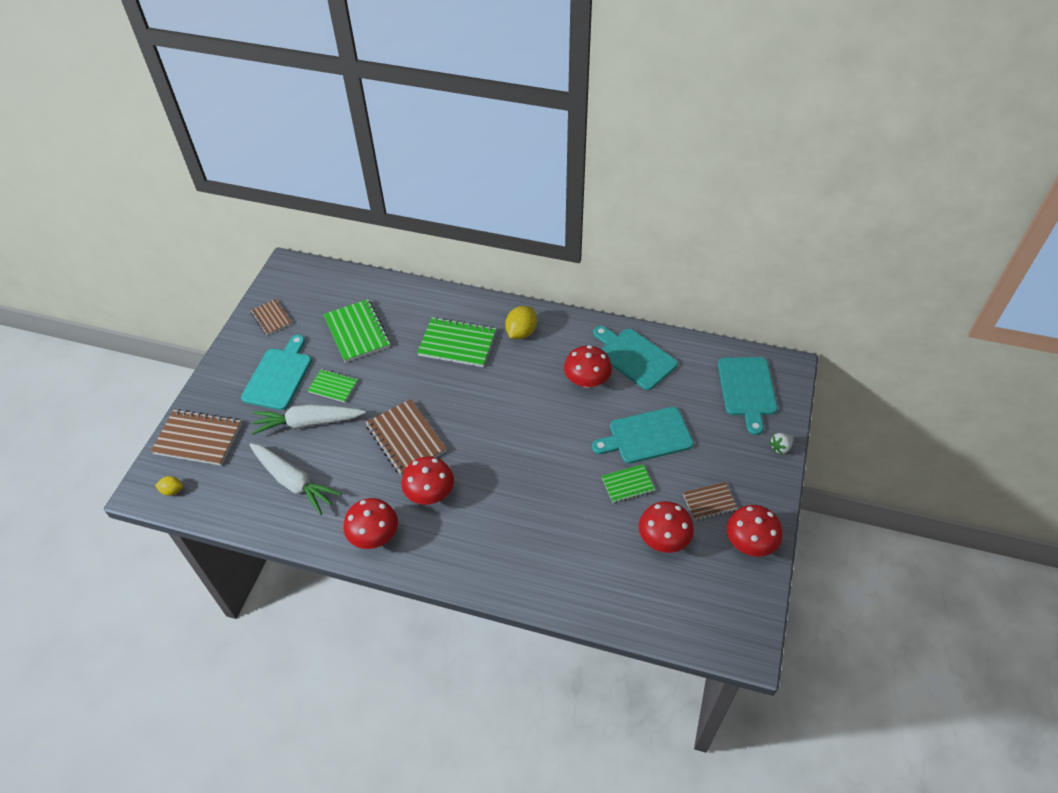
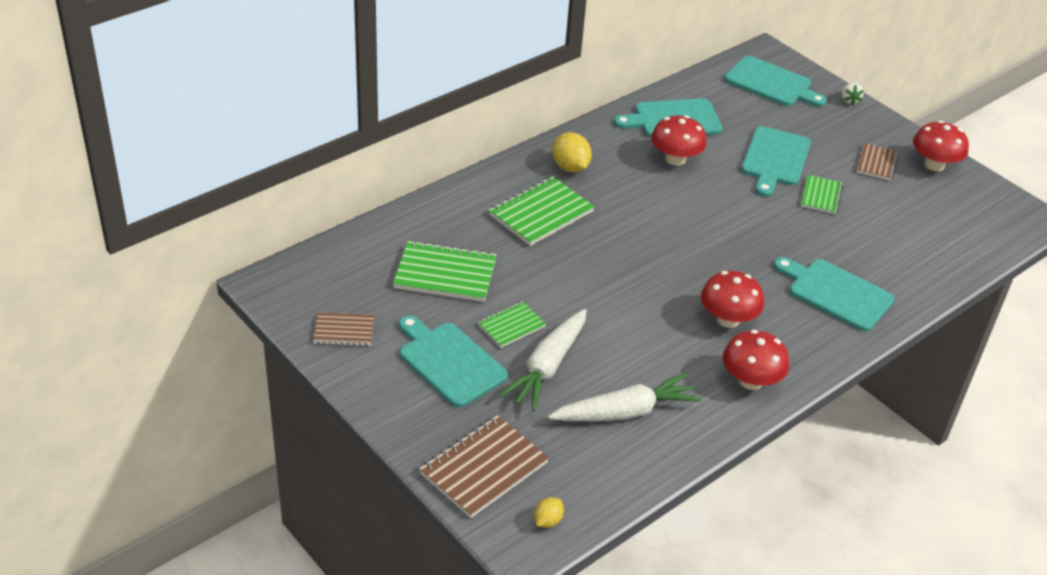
camera: 60 degrees left, 10 degrees down
brown notebook [365,399,447,476] -> none
red mushroom [639,501,694,553] -> none
none -> turquoise cutting board [774,257,895,331]

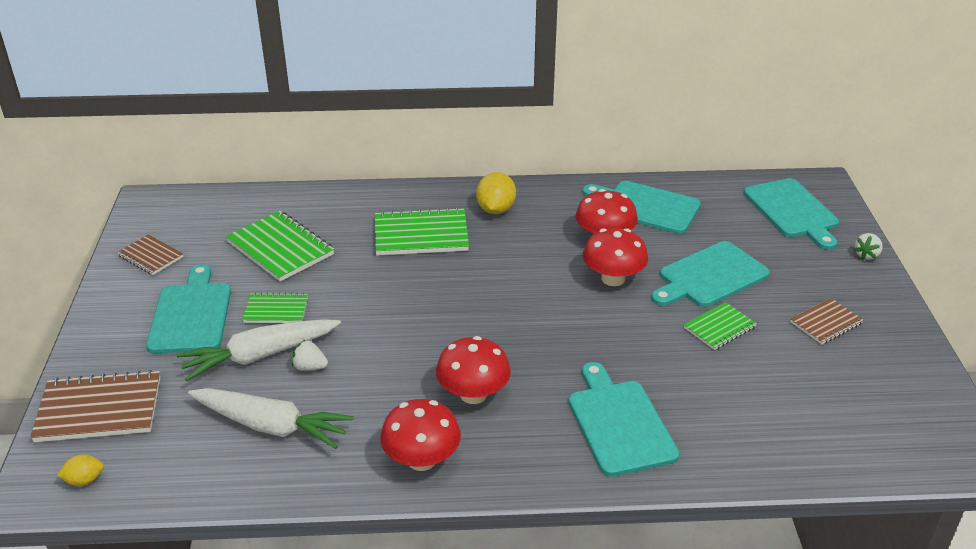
camera: 40 degrees right, 5 degrees down
red mushroom [913,121,969,171] -> red mushroom moved to [583,228,648,286]
none -> white strawberry [292,340,328,371]

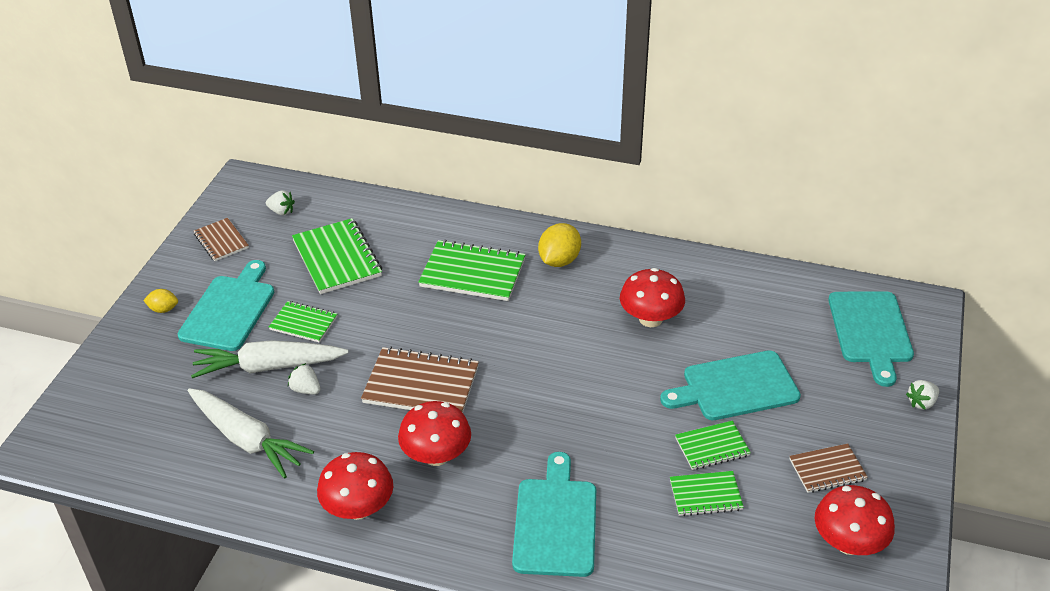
camera: 20 degrees right, 5 degrees up
brown notebook [30,370,160,442] -> brown notebook moved to [361,346,479,413]
yellow lemon [57,454,104,486] -> yellow lemon moved to [143,289,178,313]
turquoise cutting board [582,181,701,234] -> none
red mushroom [583,228,648,286] -> red mushroom moved to [815,485,895,555]
none -> white strawberry [266,190,295,215]
none -> green notebook [670,471,744,516]

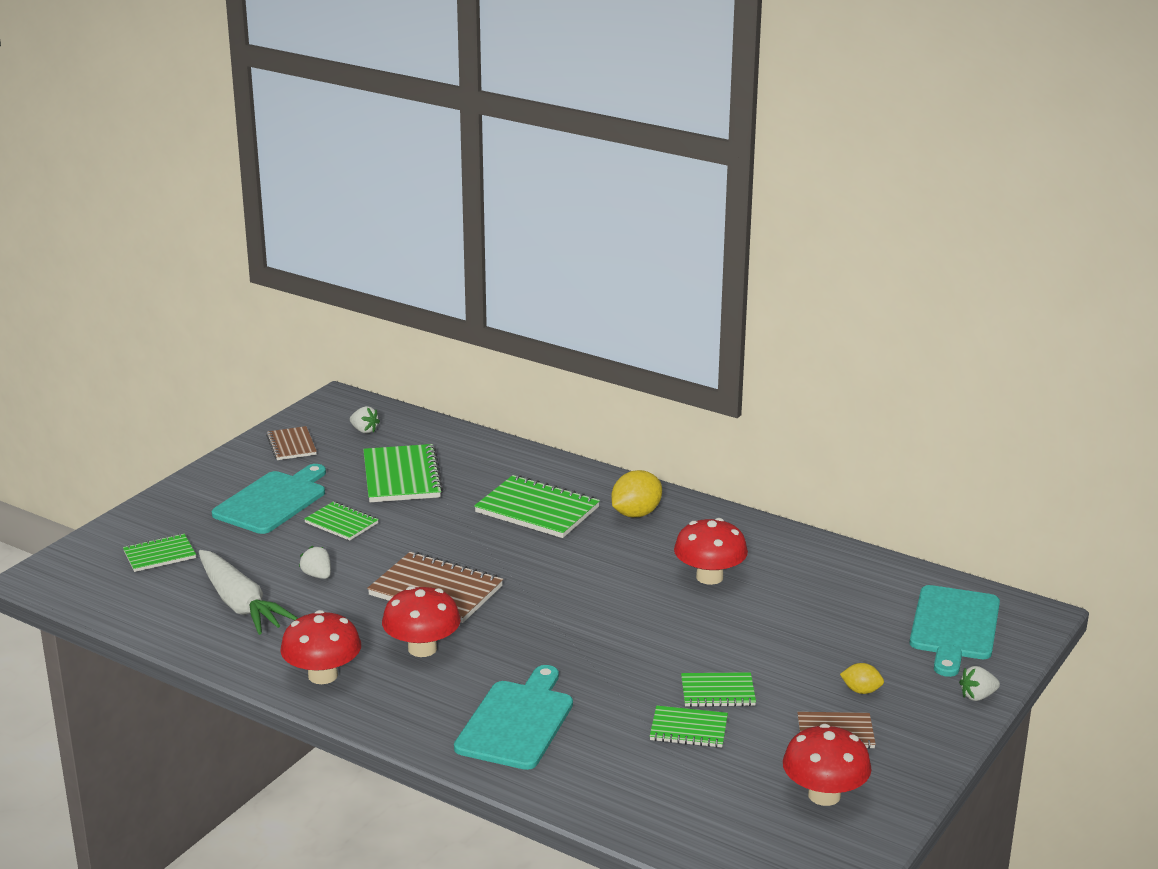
camera: 15 degrees right, 15 degrees down
yellow lemon [143,289,178,313] -> yellow lemon moved to [840,663,884,694]
white carrot [191,340,348,378] -> none
turquoise cutting board [660,350,801,420] -> none
none -> green notebook [123,533,196,572]

